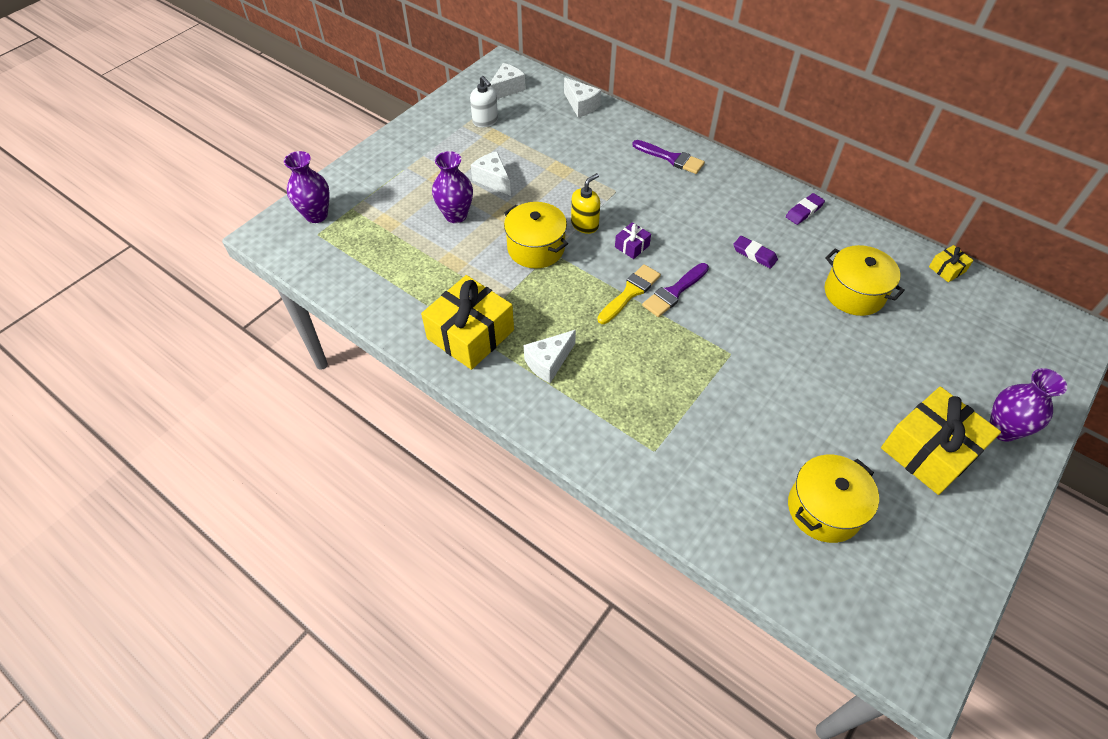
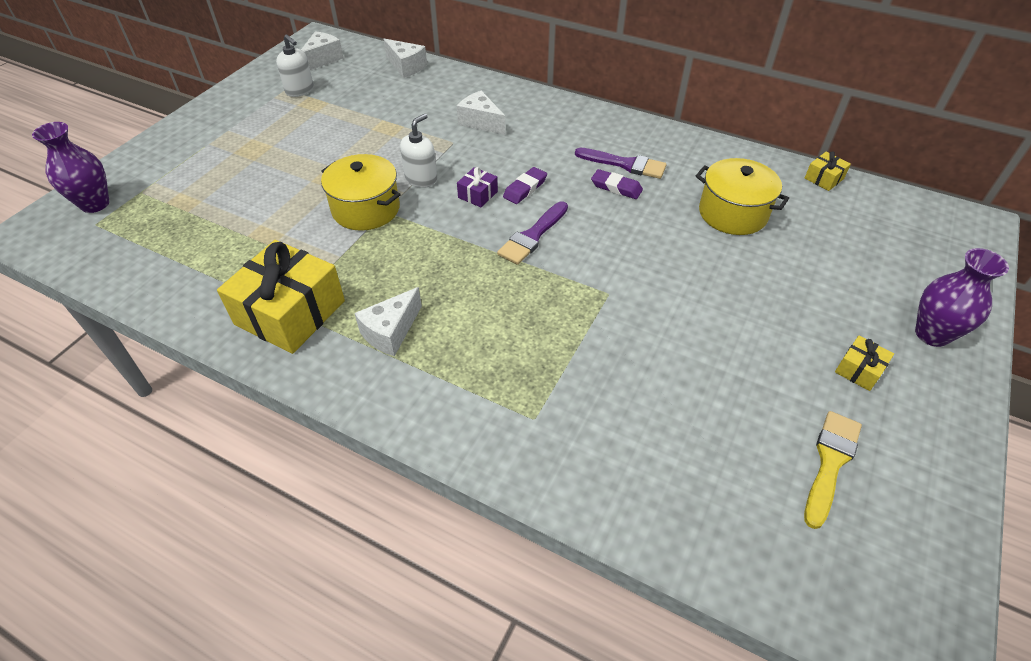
camera: 10 degrees left, 5 degrees down
purple vase [432,151,473,223] -> none
white cheese [471,151,511,196] -> white cheese moved to [457,91,505,135]
yellow soap dispenser [571,173,600,234] -> white soap dispenser [400,113,437,188]
yellow brush [597,264,661,324] -> yellow brush moved to [804,411,862,529]
purple brush [632,140,705,174] -> purple brush moved to [575,148,667,179]
purple eraser [786,193,825,225] -> purple eraser moved to [503,167,547,204]
yellow pot [788,455,879,543] -> none
yellow gift [881,387,1001,495] -> yellow gift [835,336,894,391], size x0.44

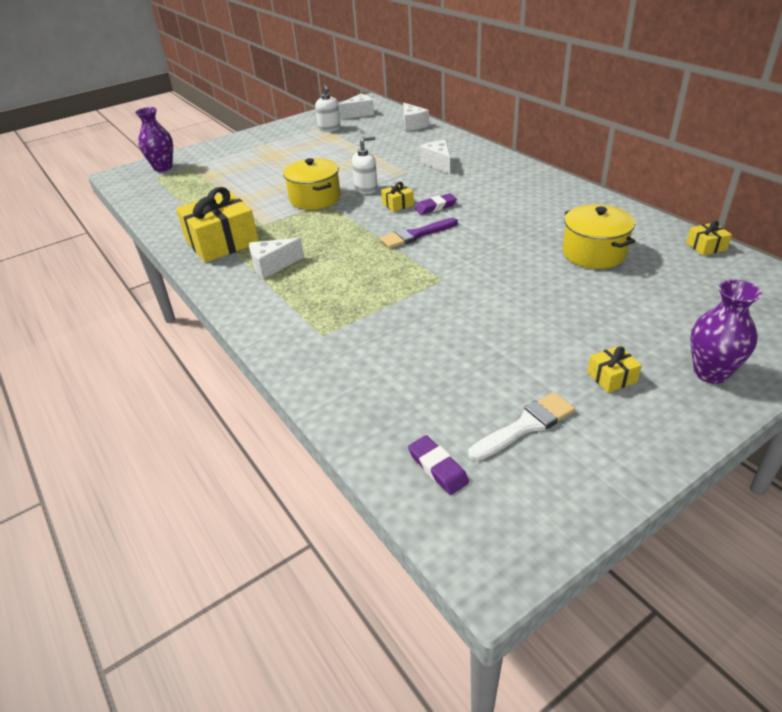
camera: 30 degrees right, 10 degrees down
purple gift [457,167,498,207] -> yellow gift [381,182,414,212]
purple brush [575,148,667,179] -> none
purple eraser [591,169,643,199] -> purple eraser moved to [408,435,469,495]
yellow brush [804,411,862,529] -> white brush [468,392,575,461]

